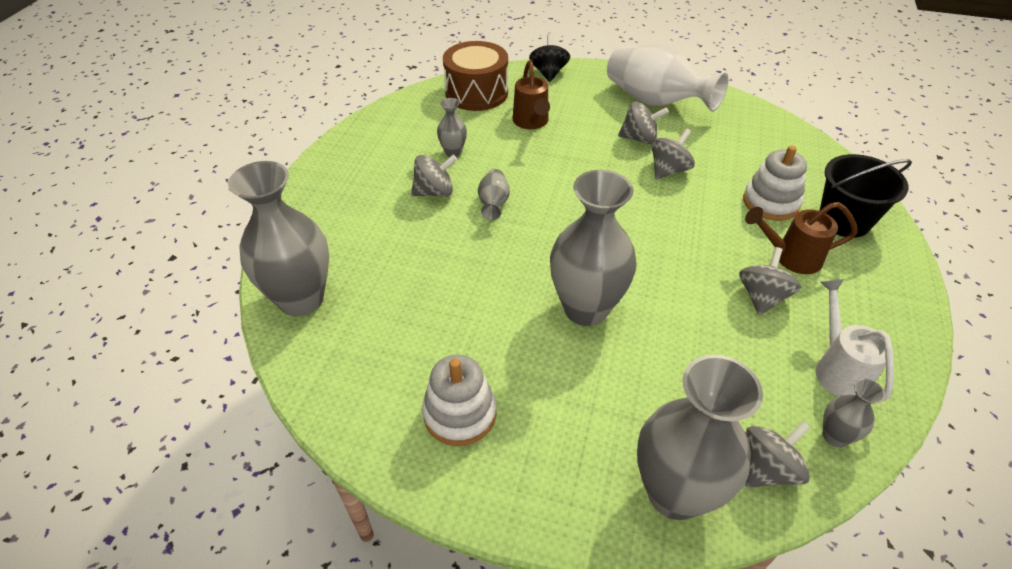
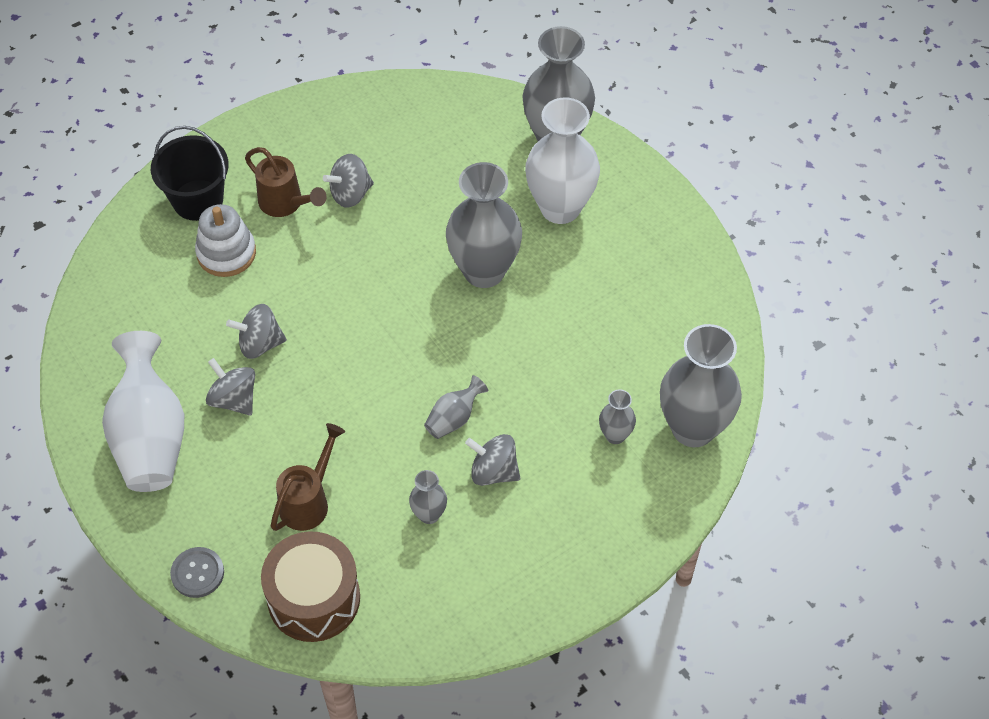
camera: 140 degrees left, 10 degrees up
white stacking toy [422,355,496,446] -> none
black spinning top [529,34,570,82] -> grey button [170,547,224,598]
grey spinning top [745,421,810,488] -> none
white watering can [816,279,894,401] -> none
grey vase [823,378,885,447] -> grey vase moved to [599,389,636,444]
none -> white vase [525,97,600,224]

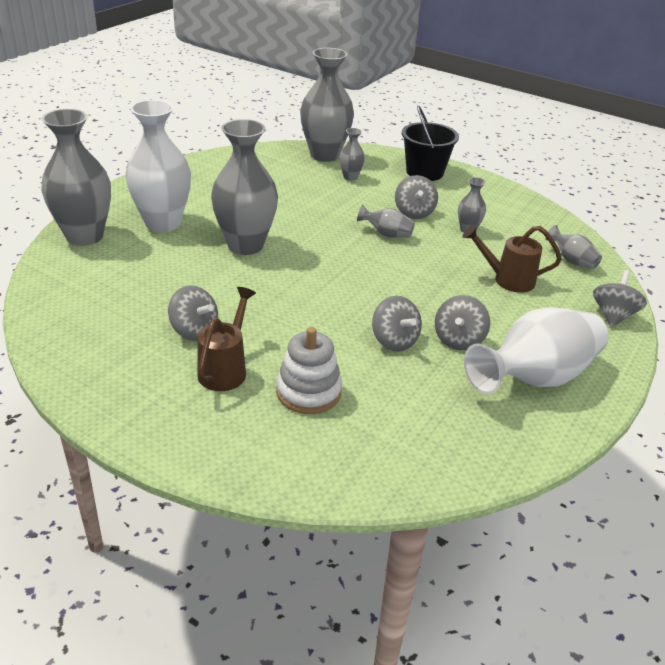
camera: 115 degrees left, 20 degrees down
black bucket [151,126,229,221] -> black bucket moved to [402,105,459,181]
grey button [170,547,224,598] -> grey spinning top [593,270,647,327]
brown drum [261,531,360,642] -> grey vase [545,225,602,269]

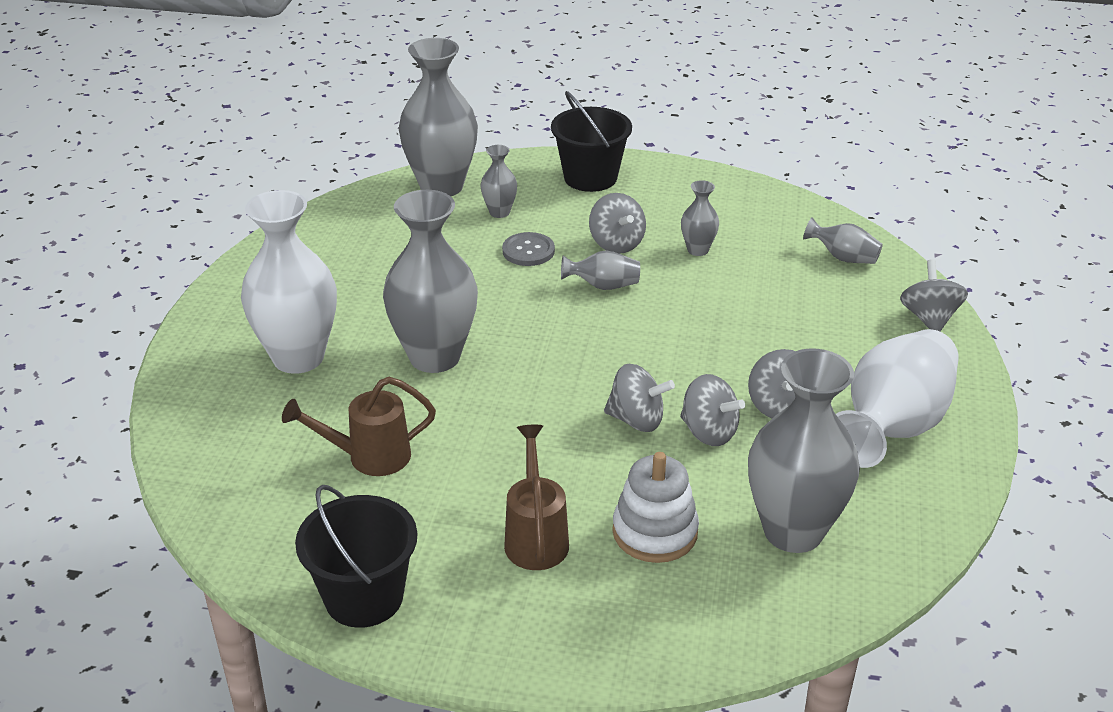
camera: 20 degrees left, 0 degrees up
grey vase [41,109,111,246] -> grey vase moved to [748,349,860,553]
grey spinning top [168,285,218,341] -> grey spinning top moved to [604,364,675,432]
brown watering can [462,225,562,293] -> brown watering can moved to [282,377,436,476]
none -> black bucket [295,485,417,628]
none -> grey button [502,232,555,266]

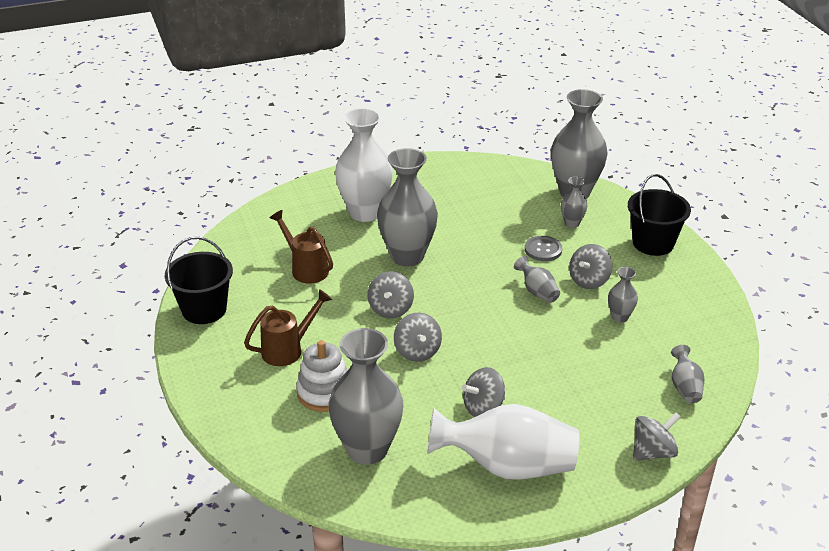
camera: 60 degrees right, 0 degrees up
grey spinning top [680,374,745,446] -> grey spinning top moved to [368,271,414,318]

